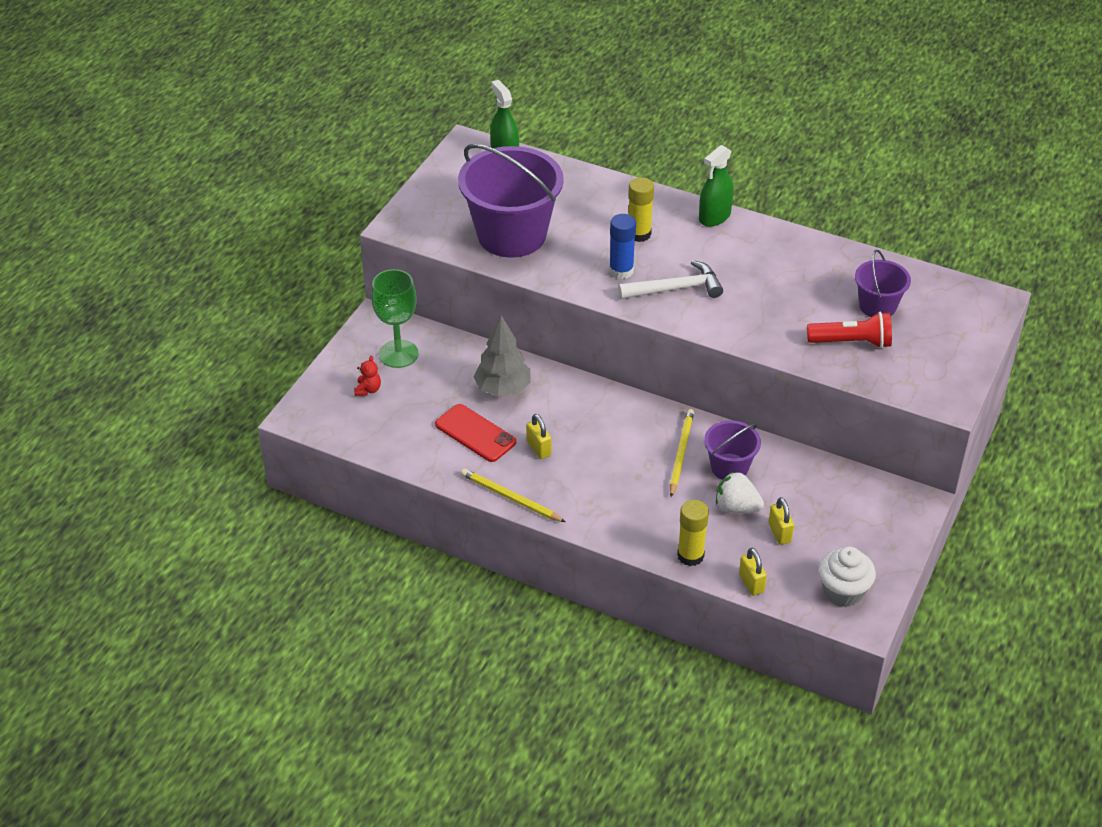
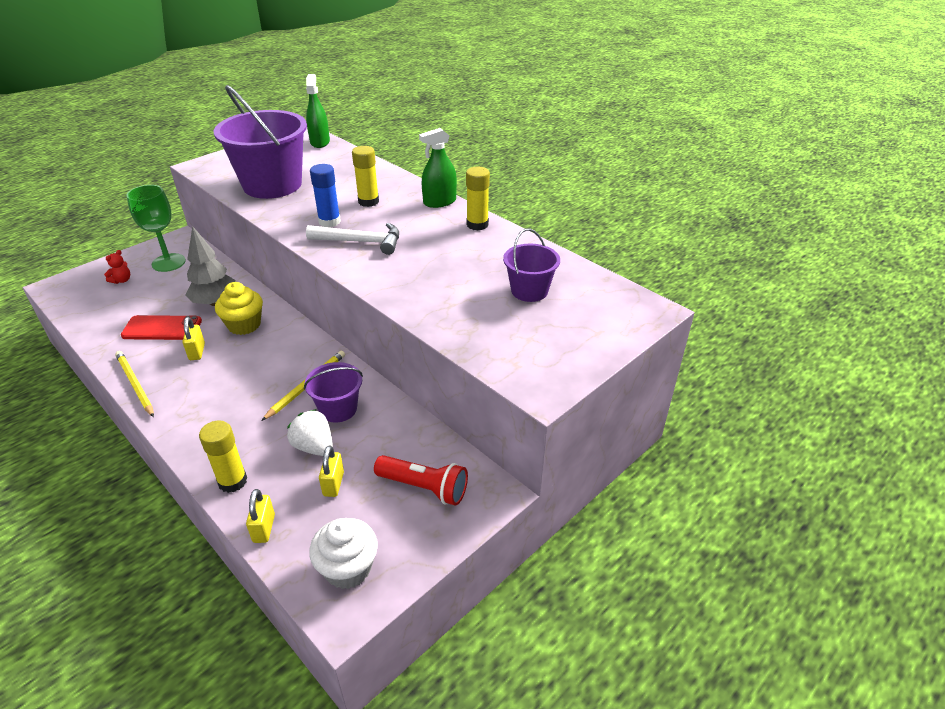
camera: 20 degrees right, 5 degrees down
red phone [435,404,516,462] -> red phone turned 60 degrees counterclockwise [121,315,202,340]
red flashlight [807,312,892,348] -> red flashlight moved to [374,455,468,506]
none -> yellow cupcake [215,282,263,335]
none -> yellow glue stick [466,167,490,231]

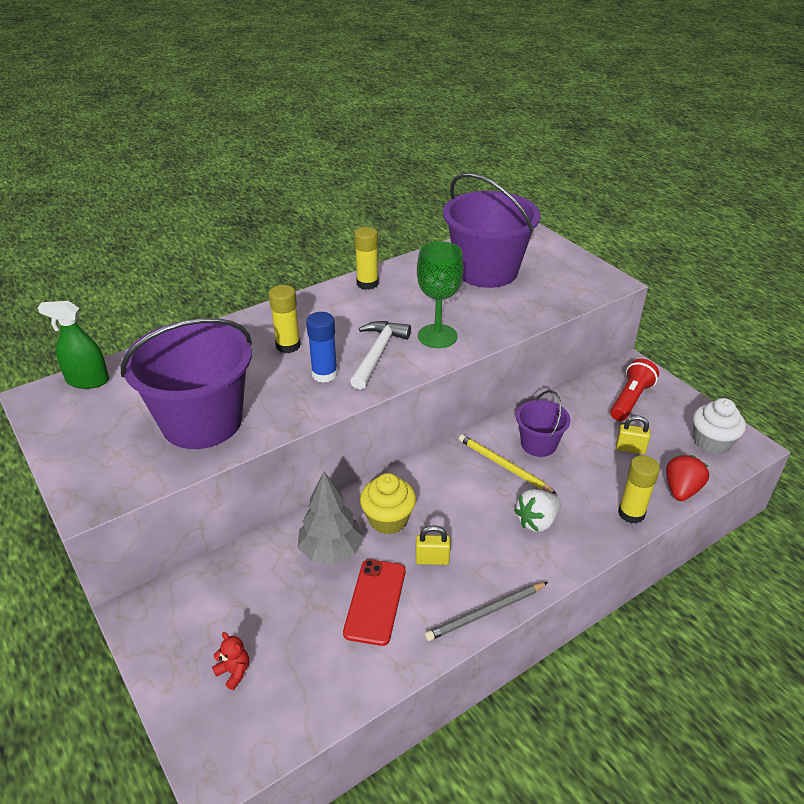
camera: 80 degrees left, 0 degrees up
yellow pencil [115,351,154,417] -> grey pencil [425,582,548,641]
green goblet [126,185,186,272] -> green goblet moved to [417,241,464,348]
yellow padlock [246,489,275,543] -> red strawberry [666,455,709,501]
white strawberry [287,409,333,456] -> white strawberry moved to [514,489,561,532]
green spray bottle [419,128,457,208] -> none
purple bucket [503,229,560,302] -> purple bucket [443,173,541,288], size x1.96

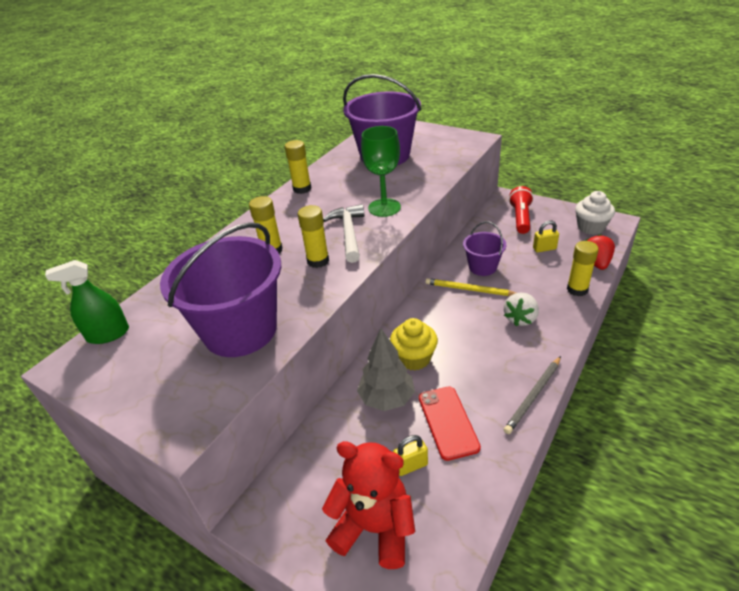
camera: 20 degrees left, 0 degrees up
red teddy bear [212,632,249,690] -> red teddy bear [322,441,415,569], size x2.48
blue glue stick [306,312,338,383] -> yellow glue stick [298,205,329,268]
yellow padlock [416,525,451,565] -> yellow padlock moved to [393,435,428,476]

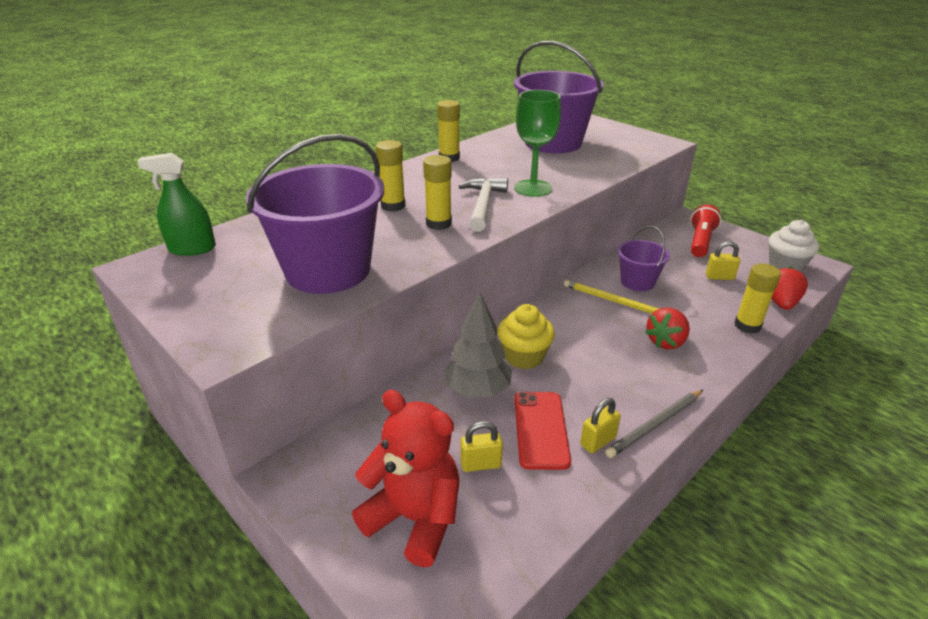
camera: 10 degrees right, 5 degrees down
white strawberry [504,293,539,326] -> red strawberry [645,308,690,349]
none -> yellow padlock [580,398,621,453]

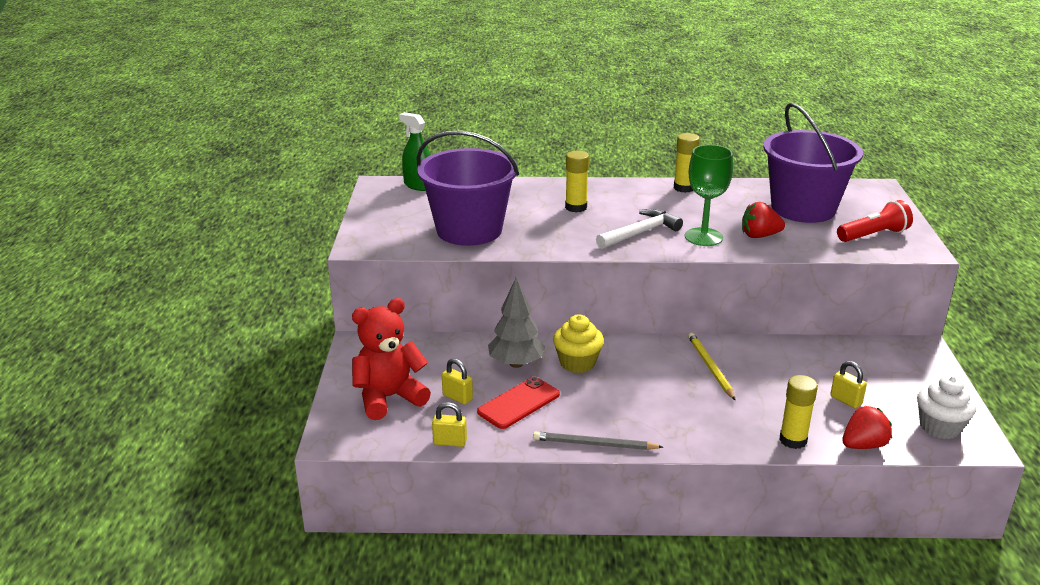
camera: 45 degrees right, 5 degrees down
red teddy bear [352,390,459,567] -> red teddy bear turned 105 degrees counterclockwise [352,298,431,420]
yellow glue stick [423,155,452,230] -> none
yellow padlock [580,398,621,453] -> yellow padlock moved to [432,402,467,447]
purple bucket [617,226,670,291] -> none
red strawberry [645,308,690,349] -> red strawberry moved to [742,202,785,238]
red flashlight [690,205,721,257] -> red flashlight moved to [837,200,913,242]

